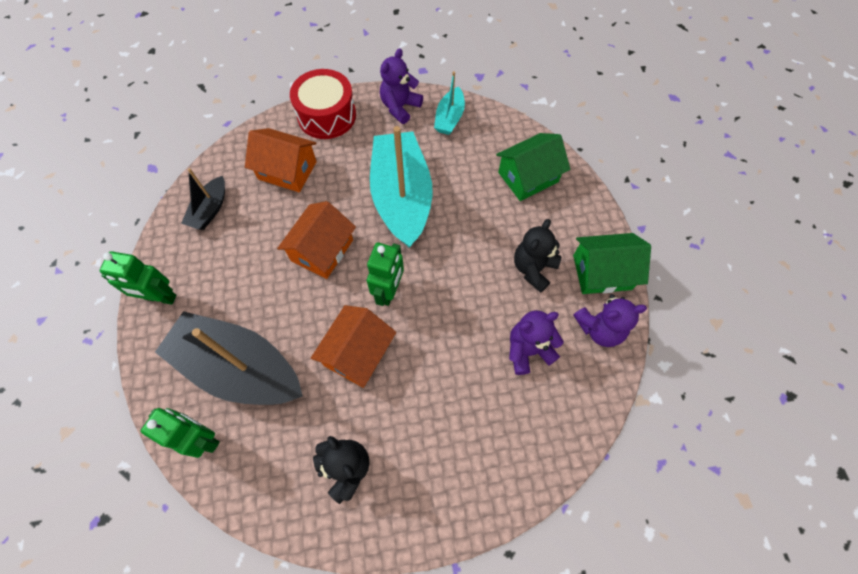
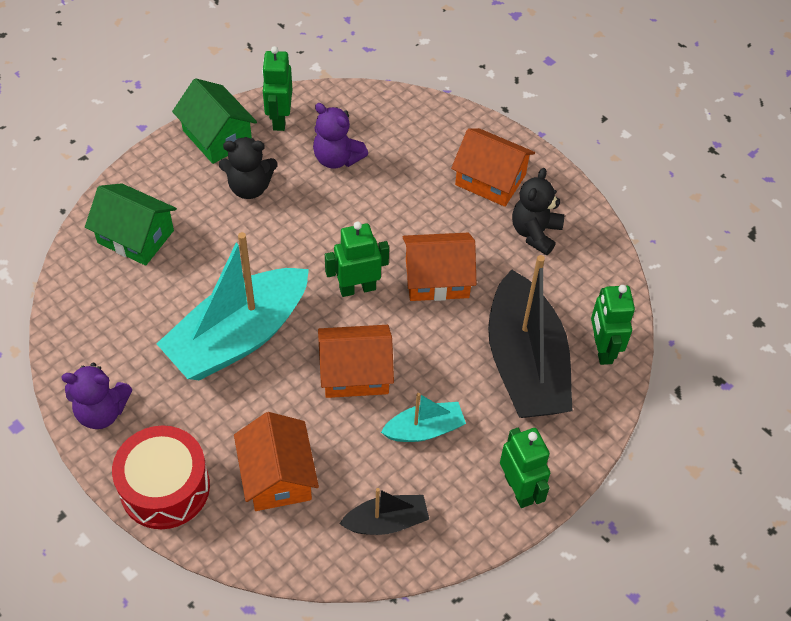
camera: 125 degrees left, 10 degrees down
turquoise boat [434,71,465,135] -> turquoise boat moved to [381,393,466,442]
purple teddy bear [573,294,647,347] -> green robot [262,46,292,131]
none -> orange house [451,128,535,207]

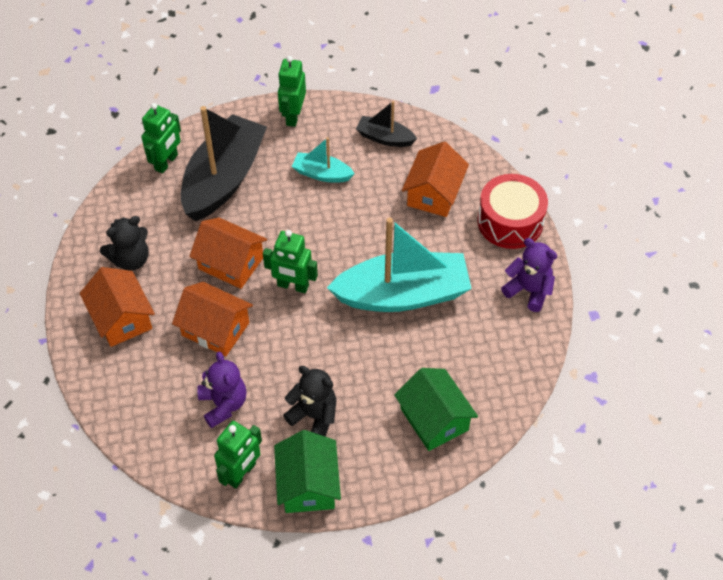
camera: 145 degrees left, 0 degrees up
orange house [318,325,394,398] -> orange house moved to [172,282,253,356]

